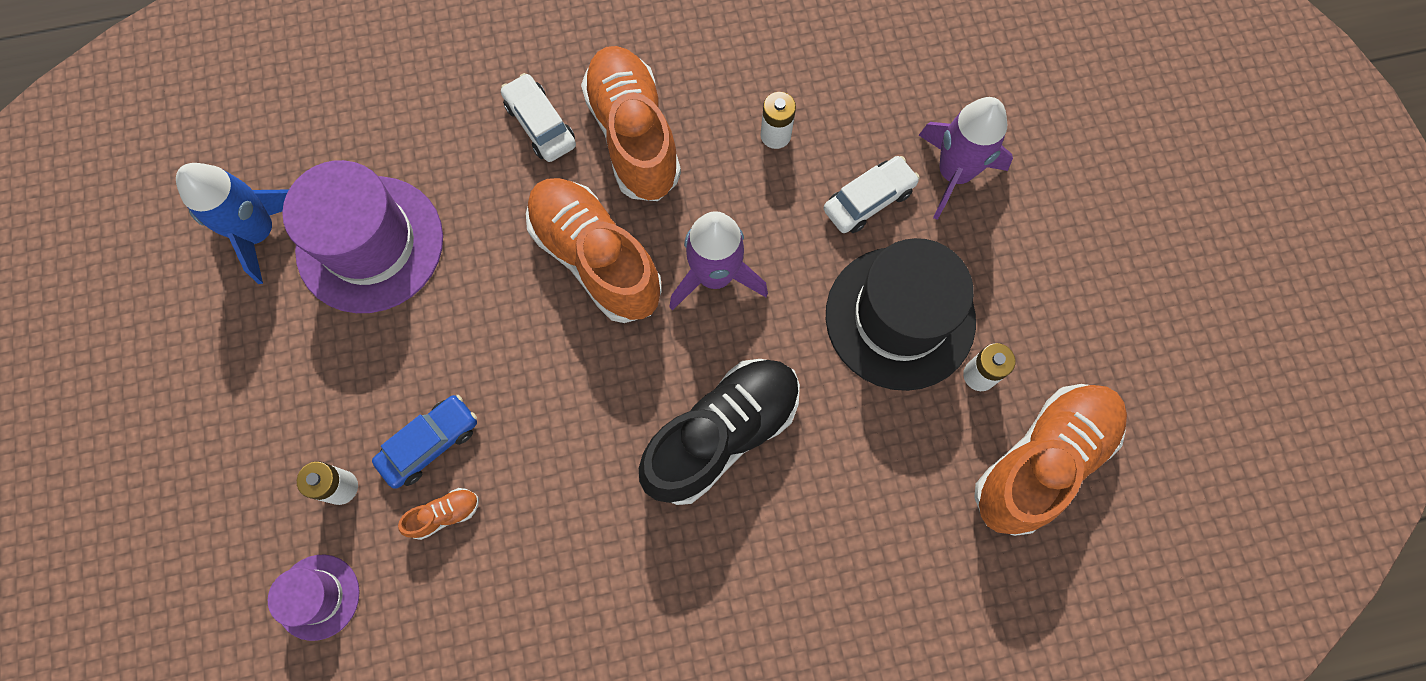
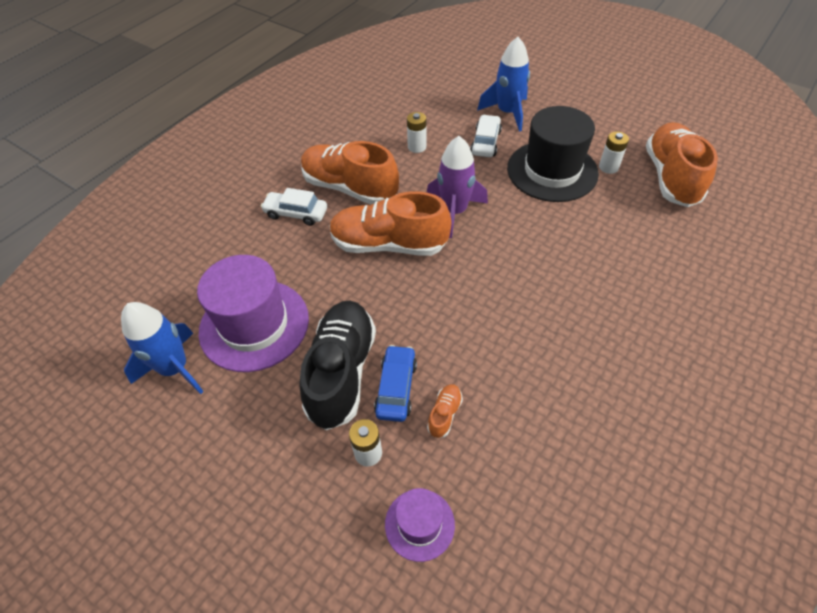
camera: 40 degrees left, 20 degrees down
black shoe [639,359,800,505] -> black shoe moved to [299,300,376,430]
purple rocket [919,97,1013,220] -> blue rocket [477,37,530,132]

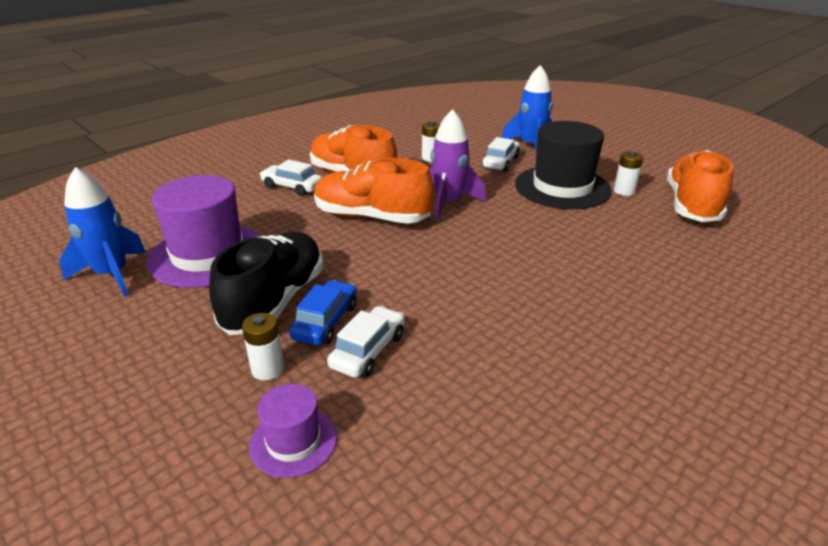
camera: 10 degrees right, 20 degrees down
orange shoe [427,384,463,438] -> white car [327,306,405,378]

